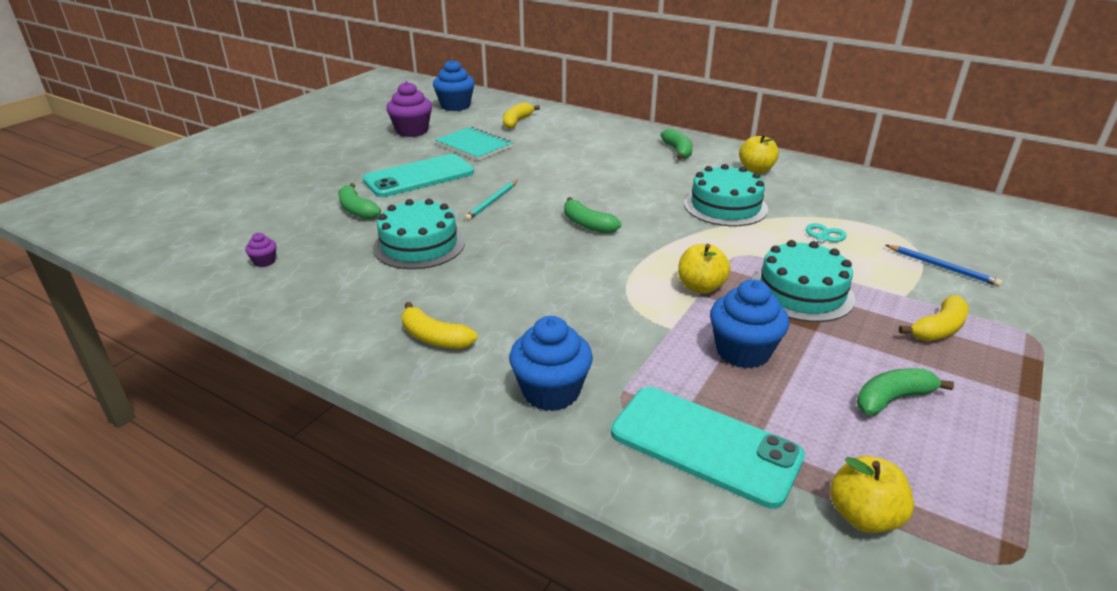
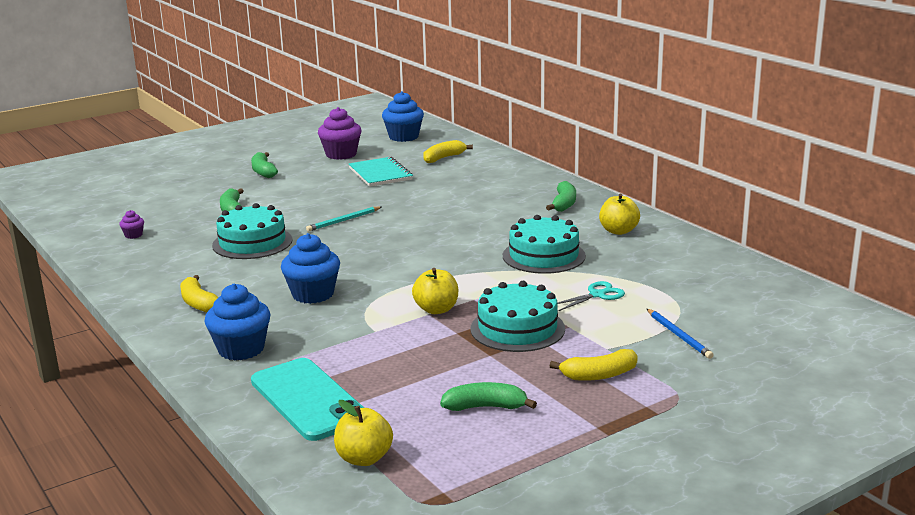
camera: 25 degrees right, 10 degrees down
turquoise phone [363,154,474,197] -> none
green banana [564,197,621,234] -> green banana moved to [251,152,278,178]
blue cupcake [710,279,789,368] -> blue cupcake moved to [281,233,340,304]

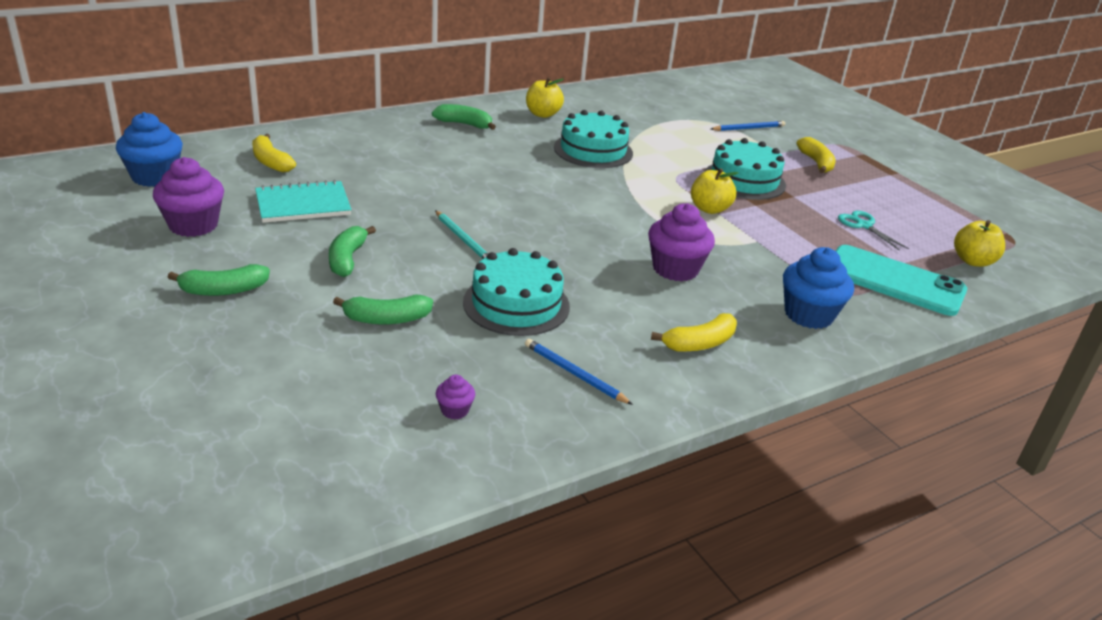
camera: 90 degrees left, 10 degrees up
turquoise phone [251,358,364,441] -> turquoise phone turned 60 degrees clockwise [836,245,967,316]
blue cupcake [281,233,340,304] -> purple cupcake [648,203,715,282]
green banana [440,382,537,411] -> green banana moved to [329,226,376,277]
turquoise scissors [557,281,625,311] -> turquoise scissors moved to [838,211,909,251]
none -> blue pencil [525,339,633,405]

